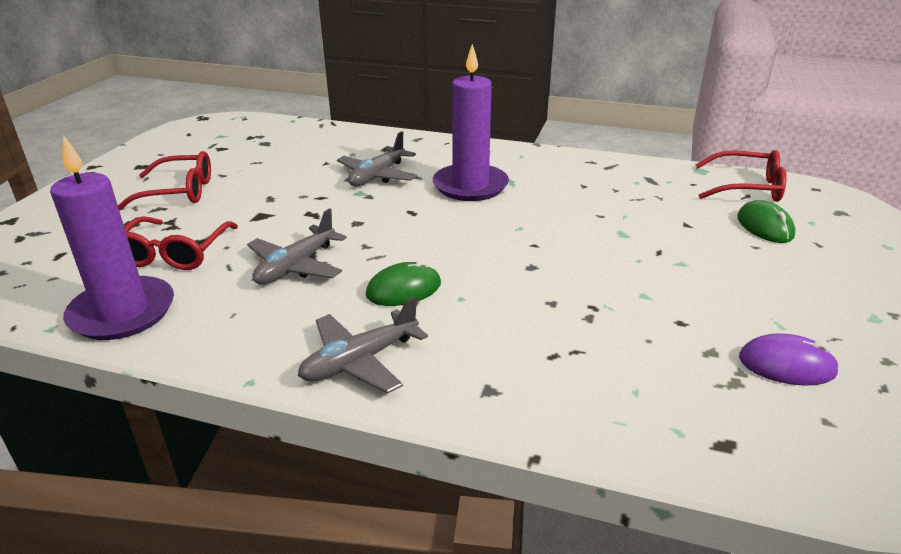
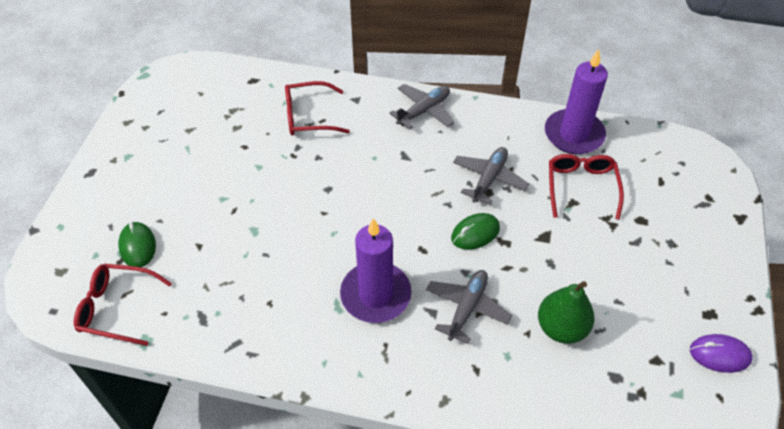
camera: 175 degrees right, 20 degrees up
red glasses [118,151,211,211] -> red glasses moved to [285,81,350,135]
green mouse [366,260,441,306] -> green mouse moved to [451,213,500,250]
purple mouse [739,333,839,386] -> purple mouse moved to [690,334,753,373]
none -> green pear [538,281,595,344]

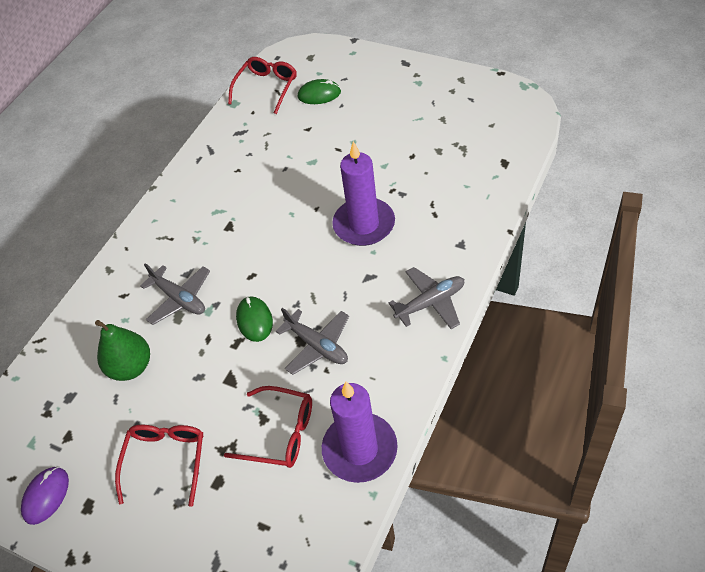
camera: 110 degrees right, 0 degrees up
red glasses [285,81,350,135] -> red glasses moved to [115,425,204,507]
purple candle [340,218,412,323] -> purple candle moved to [332,141,395,246]
grey plane [389,84,454,130] -> grey plane turned 90 degrees counterclockwise [389,267,464,329]

